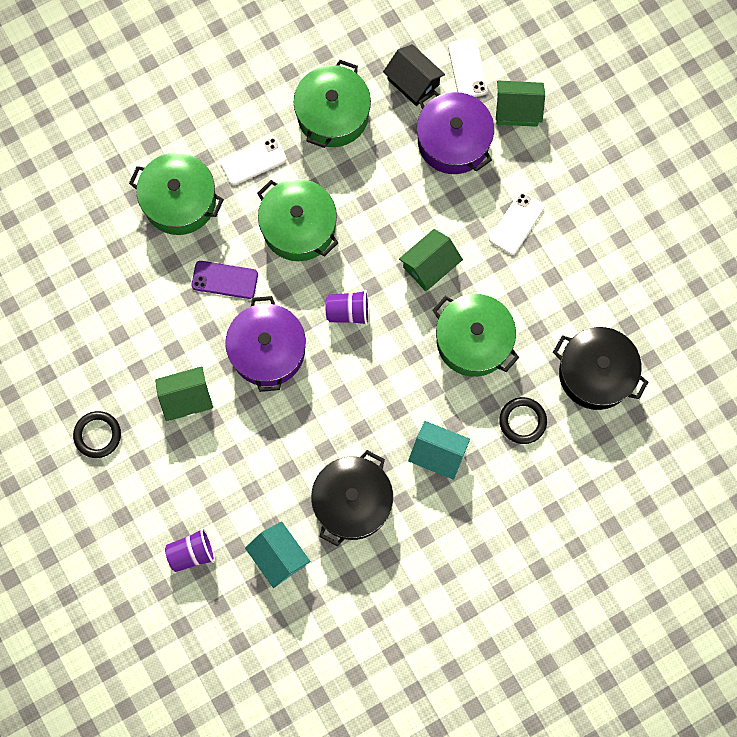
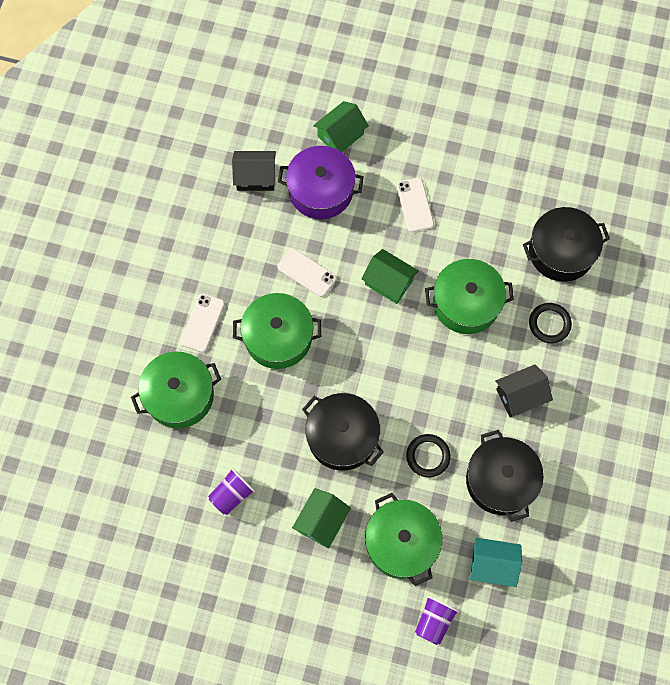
camera: 45 degrees left, 5 degrees down
black ring [73,411,121,458] -> black ring moved to [406,434,451,477]
purple phone [191,261,258,299] -> none
purple pot [225,296,306,392] -> black pot [302,393,384,471]
green pot [294,60,371,148] -> green pot moved to [365,493,442,586]
purple cup [325,290,369,325] -> purple cup moved to [208,468,255,515]
green house [399,229,463,291] -> green house turned 60 degrees counterclockwise [362,249,418,304]
turquoise house [408,421,470,480] -> black house [495,364,553,417]
white phone [448,38,488,97] -> white phone moved to [278,248,337,297]

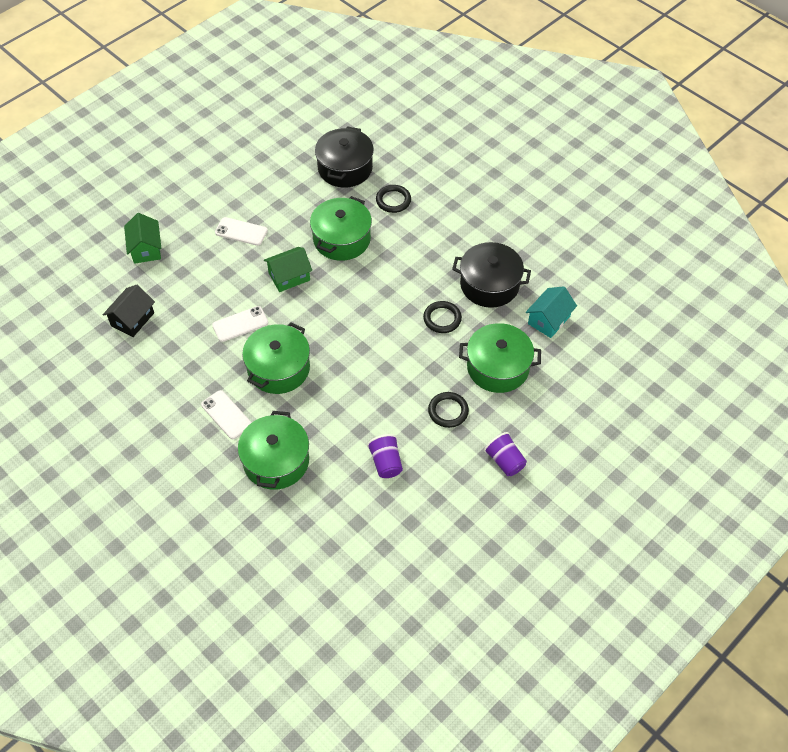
camera: 60 degrees left, 15 degrees down
purple pot [278,146,364,219] -> none
green house [292,488,351,549] -> black ring [428,392,469,428]
black pot [302,393,384,471] -> none
purple cup [415,595,459,645] -> purple cup moved to [484,432,527,476]
black house [495,364,553,417] -> none

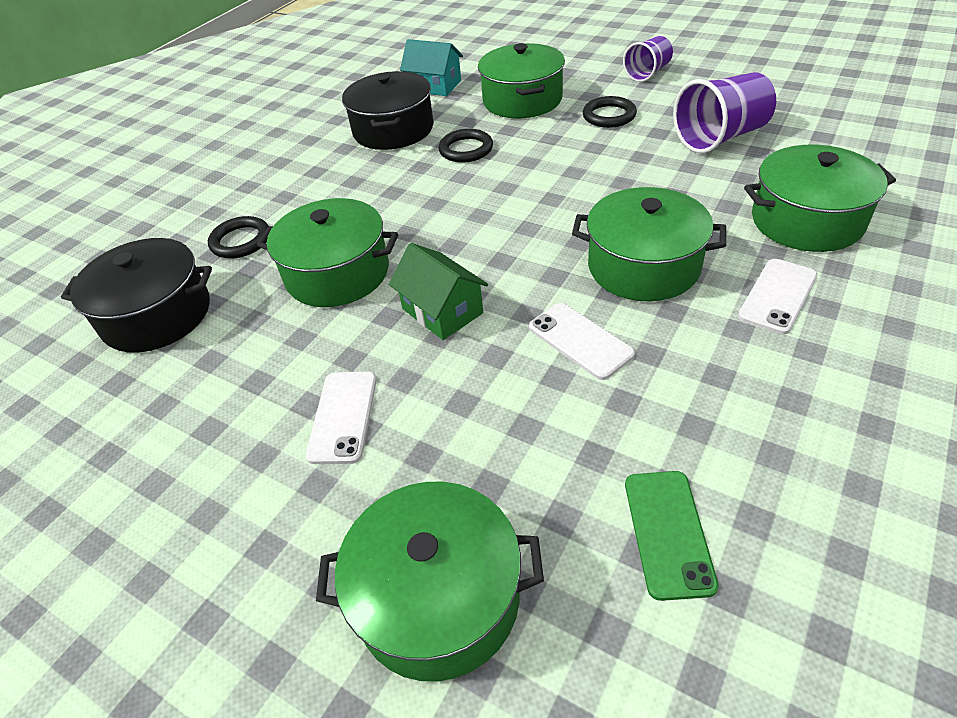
camera: 100 degrees left, 10 degrees down
black house [103,285,155,337] -> green phone [625,471,719,601]
green house [124,213,162,264] -> green pot [316,482,544,682]
purple cup [367,434,403,478] -> purple cup [673,72,776,153], size x1.59

